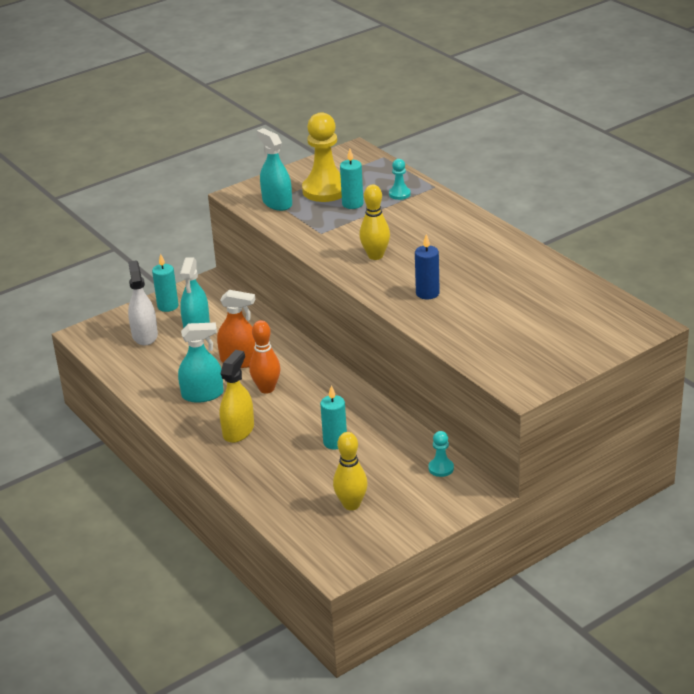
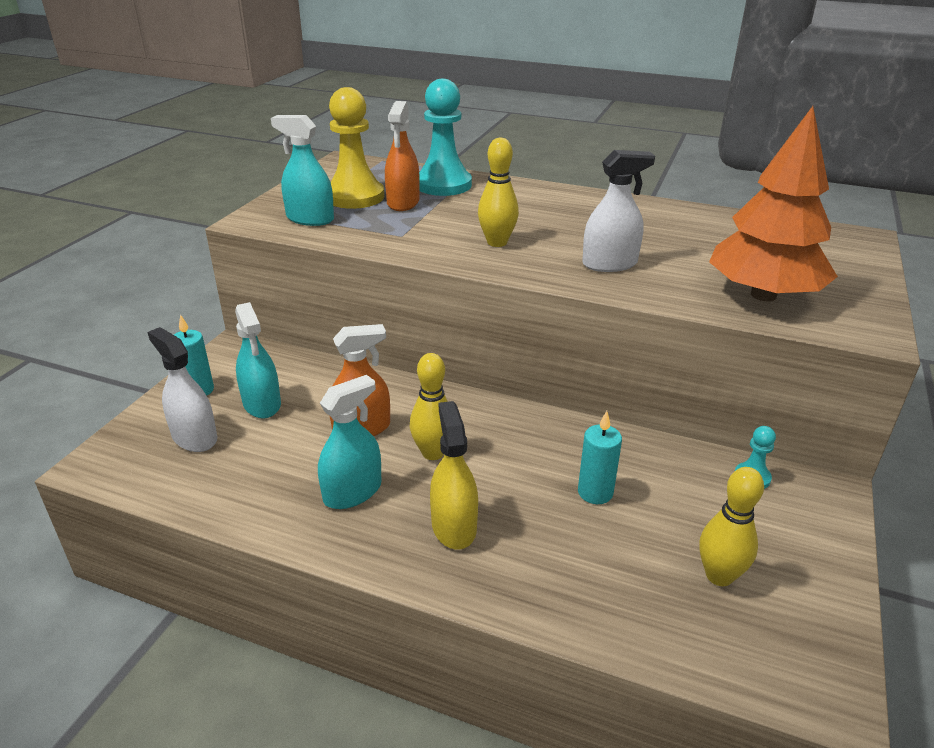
camera: 35 degrees left, 0 degrees up
orange bowling pin [249,320,281,394] -> yellow bowling pin [410,353,448,460]
turquoise candle [340,149,363,209] -> orange spray bottle [385,101,420,211]
turquoise pawn [389,159,411,200] -> turquoise pawn [419,79,472,196], size x2.17
blue candle [415,234,440,299] -> white spray bottle [582,150,655,272]
none -> orange tree [709,106,838,301]

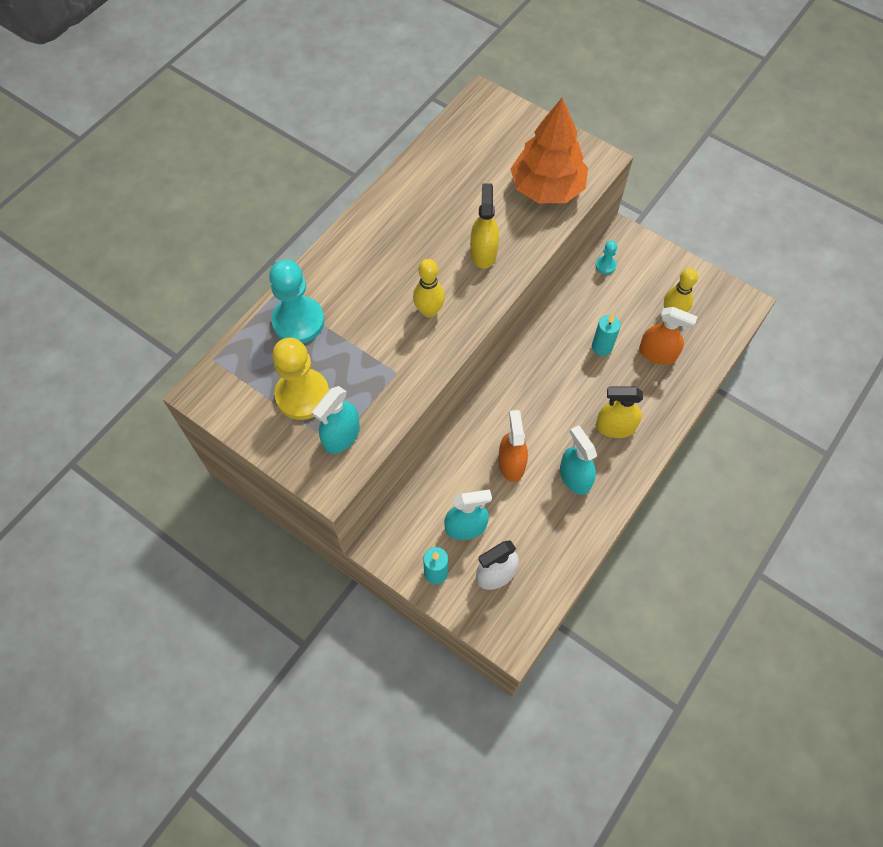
camera: 75 degrees left, 30 degrees up
orange spray bottle [385,101,420,211] -> orange spray bottle moved to [639,307,698,365]
yellow bowling pin [410,353,448,460] -> none
white spray bottle [582,150,655,272] -> yellow spray bottle [470,183,499,269]

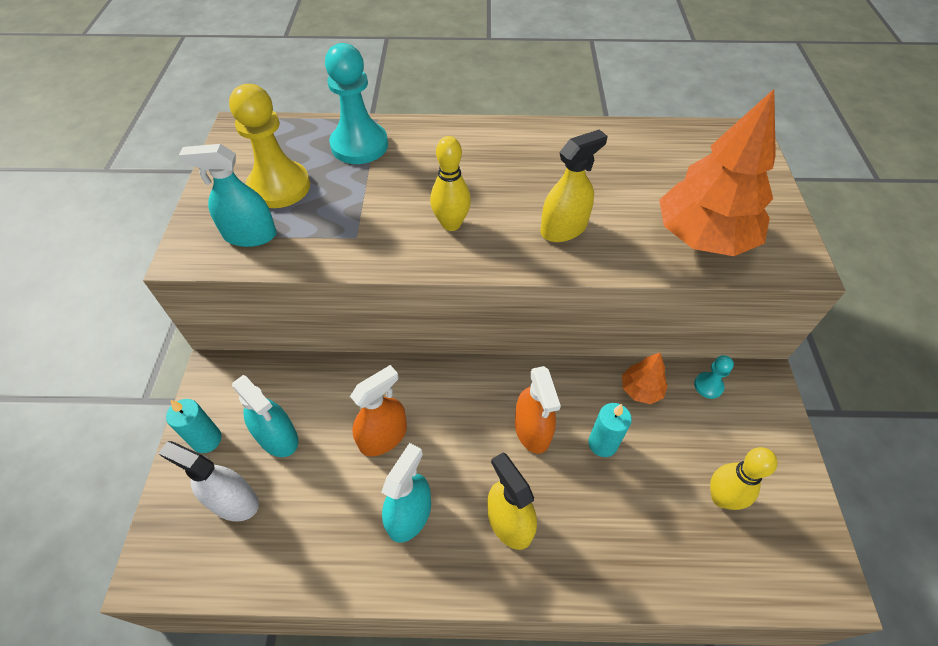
camera: 55 degrees right, 10 degrees down
orange spray bottle [639,307,698,365] -> orange spray bottle moved to [515,366,561,454]
none -> orange tree [622,353,668,404]

